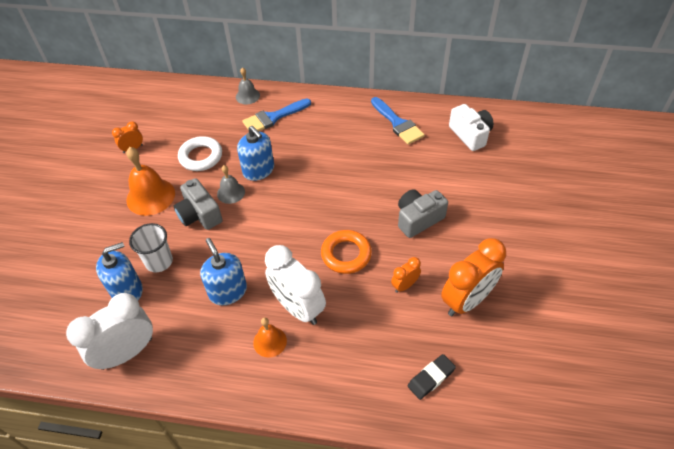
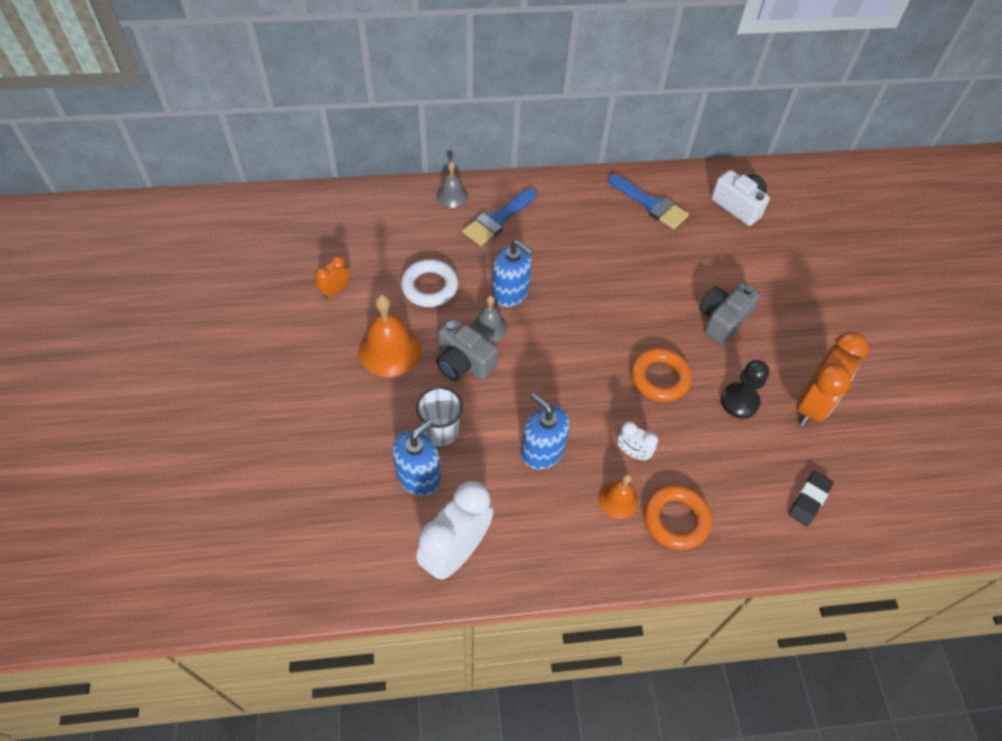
camera: 20 degrees left, 5 degrees up
white clock [265,245,326,325] -> white clock [617,421,658,461], size x0.49
orange clock [391,257,421,293] -> black pawn [721,360,769,418]
none -> orange ring [644,485,712,550]

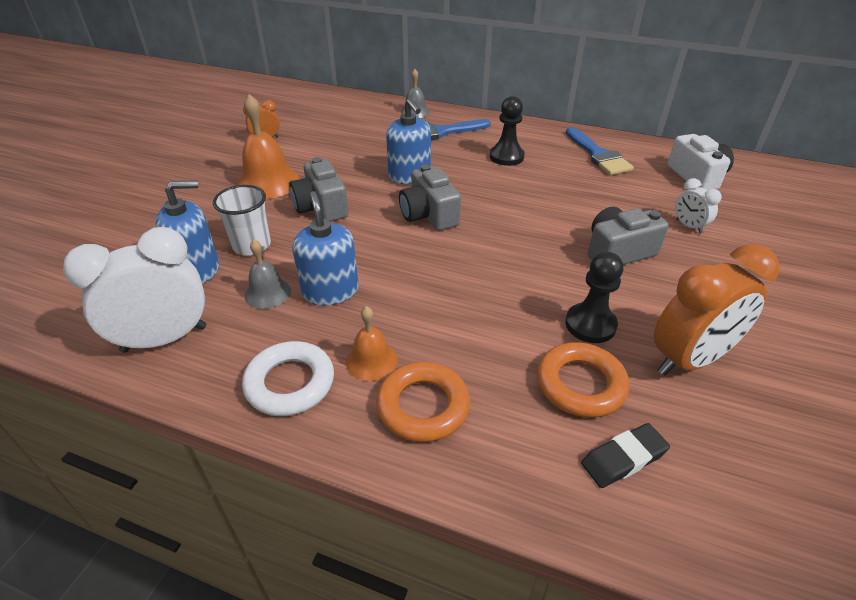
camera: 30 degrees right, 15 degrees down
white ring [401,259,458,307] -> white ring moved to [242,341,334,416]
grey bell [472,296,507,342] -> grey bell moved to [244,240,291,309]
white clock [617,421,658,461] -> white clock moved to [675,178,722,234]
orange ring [631,348,692,402] -> orange ring moved to [537,342,629,418]
none -> grey camera [399,164,461,231]
none -> black pawn [490,96,525,166]

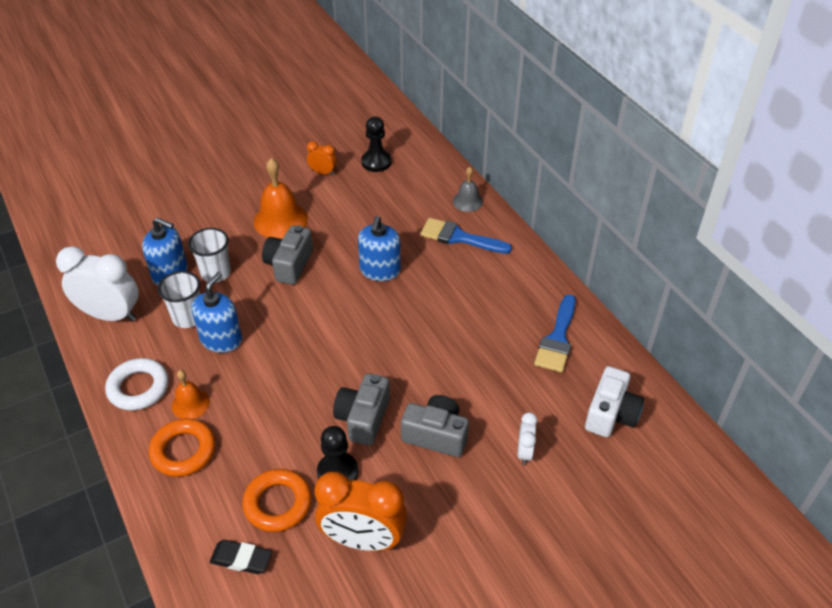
camera: 40 degrees right, 5 degrees up
grey bell [244,240,291,309] -> white cup [158,271,200,328]
grey camera [399,164,461,231] -> grey camera moved to [333,374,390,446]
black pawn [490,96,525,166] -> black pawn moved to [361,117,392,172]

